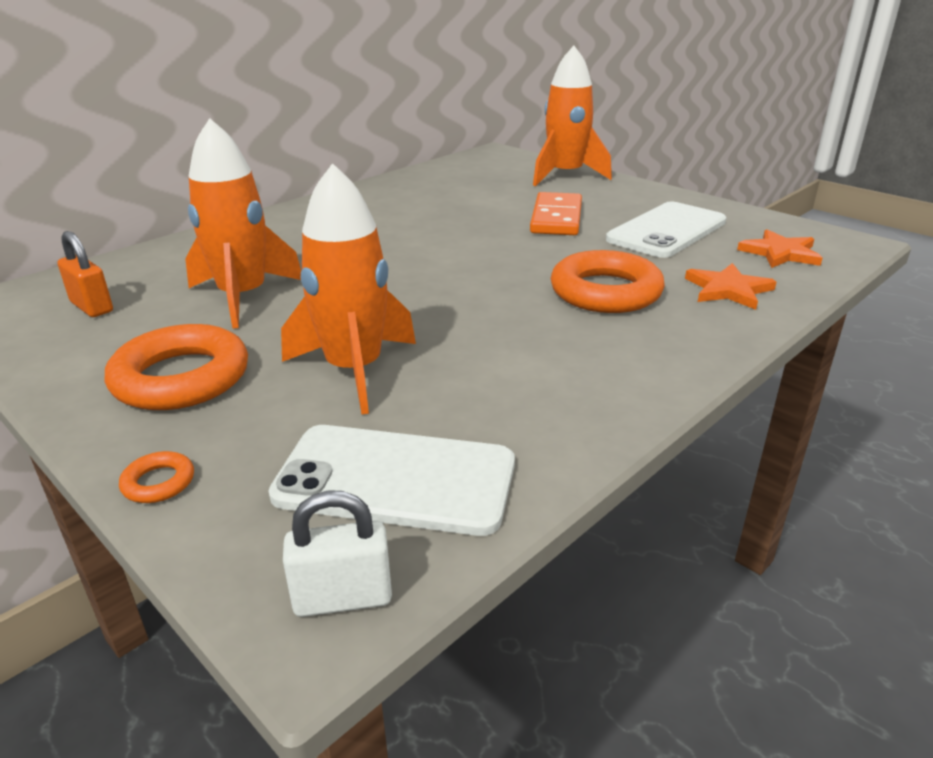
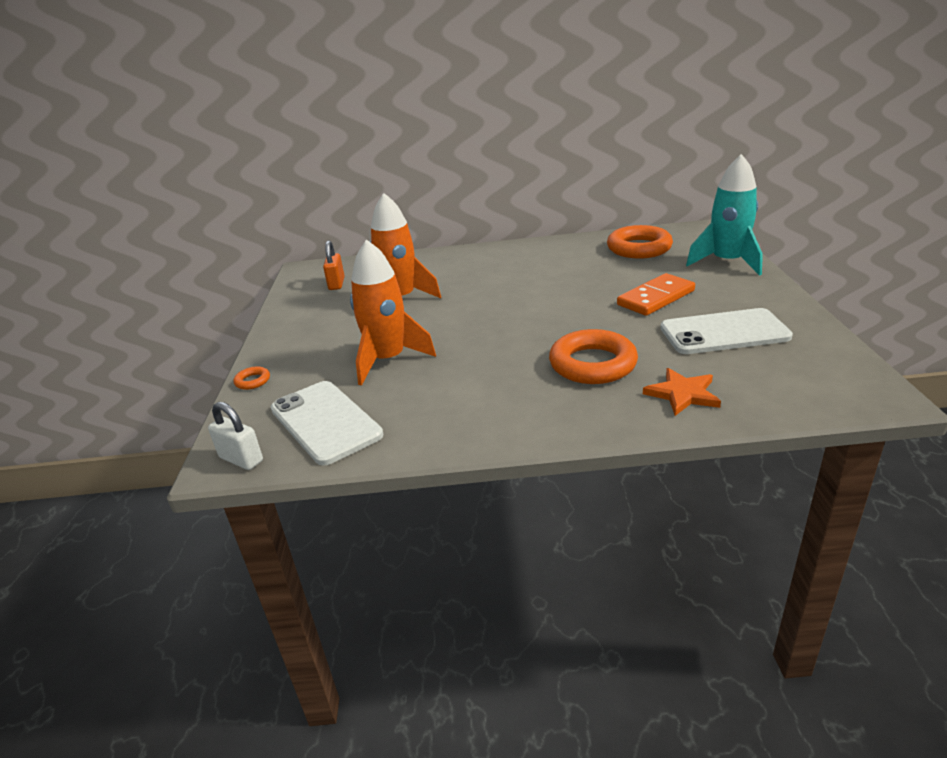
camera: 45 degrees right, 0 degrees up
orange ring [105,324,248,410] -> orange ring moved to [607,225,673,259]
orange rocket [533,46,612,186] -> turquoise rocket [686,154,763,276]
orange star [737,229,823,268] -> none

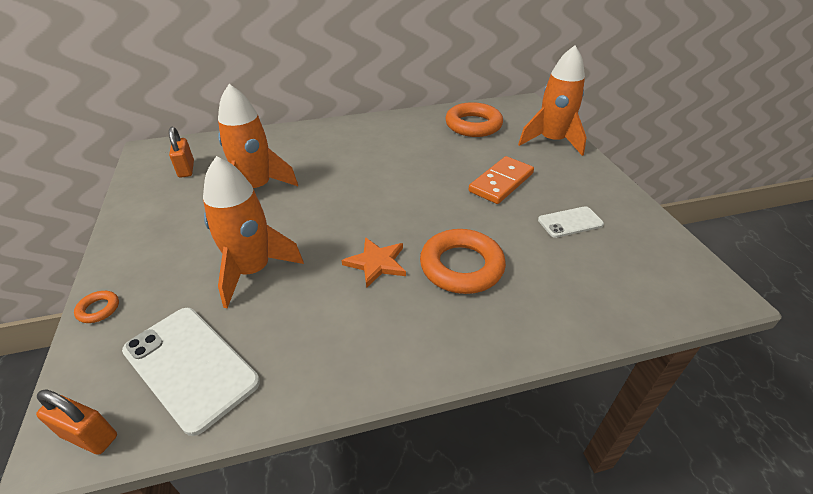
camera: 15 degrees left, 10 degrees up
white padlock [208,402,263,470] -> orange padlock [36,389,117,455]
orange star [643,368,721,416] -> orange star moved to [342,237,406,288]
white phone [660,308,793,354] -> white phone [538,206,604,238], size x0.57
turquoise rocket [686,154,763,276] -> orange rocket [518,45,587,156]

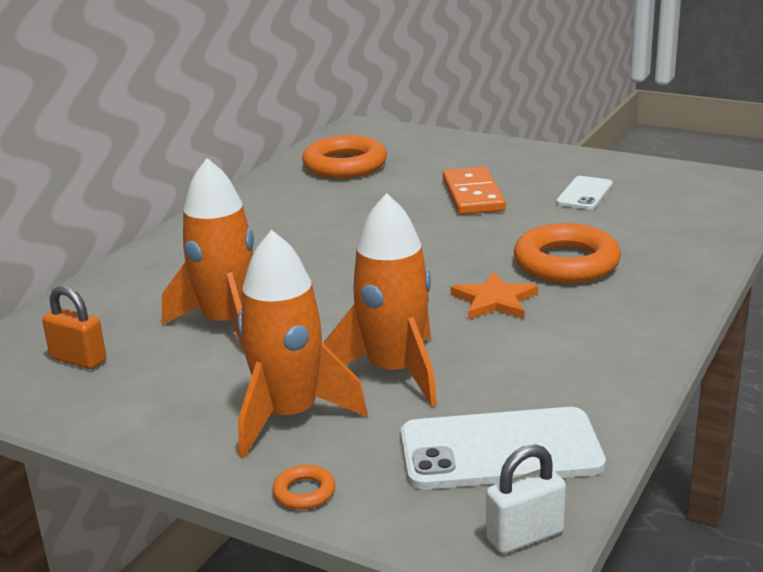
camera: 45 degrees left, 15 degrees down
orange padlock [36,389,117,455] -> white padlock [486,444,566,554]
orange rocket [518,45,587,156] -> orange rocket moved to [238,230,368,458]

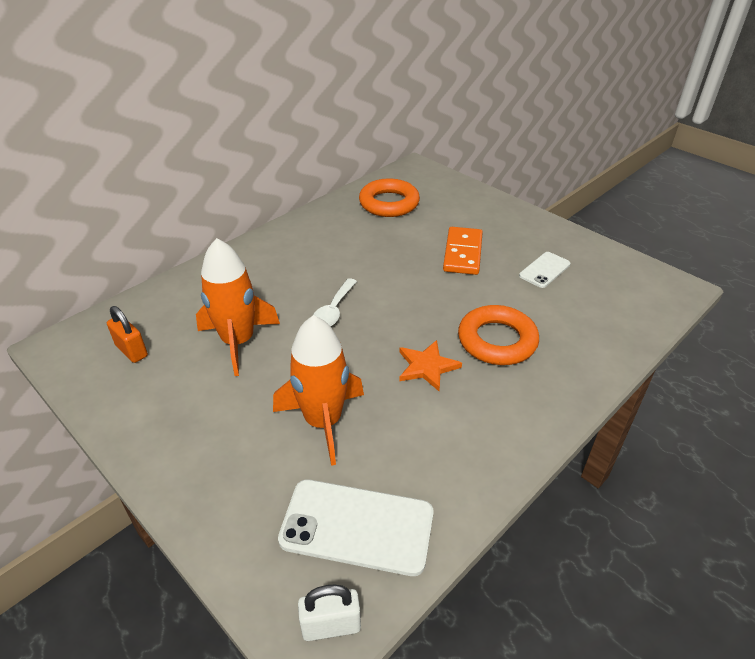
camera: 15 degrees right, 15 degrees up
orange rocket [238,230,368,458] -> none
orange ring [272,465,335,510] -> none
none -> white spoon [313,278,357,327]

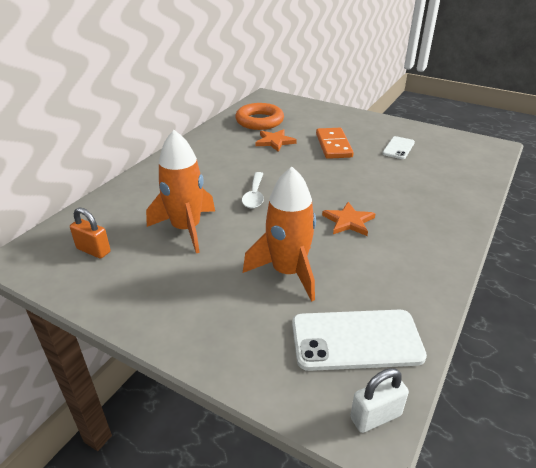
camera: 15 degrees left, 5 degrees down
orange ring [458,305,539,365] -> none
none -> orange star [255,129,297,152]

